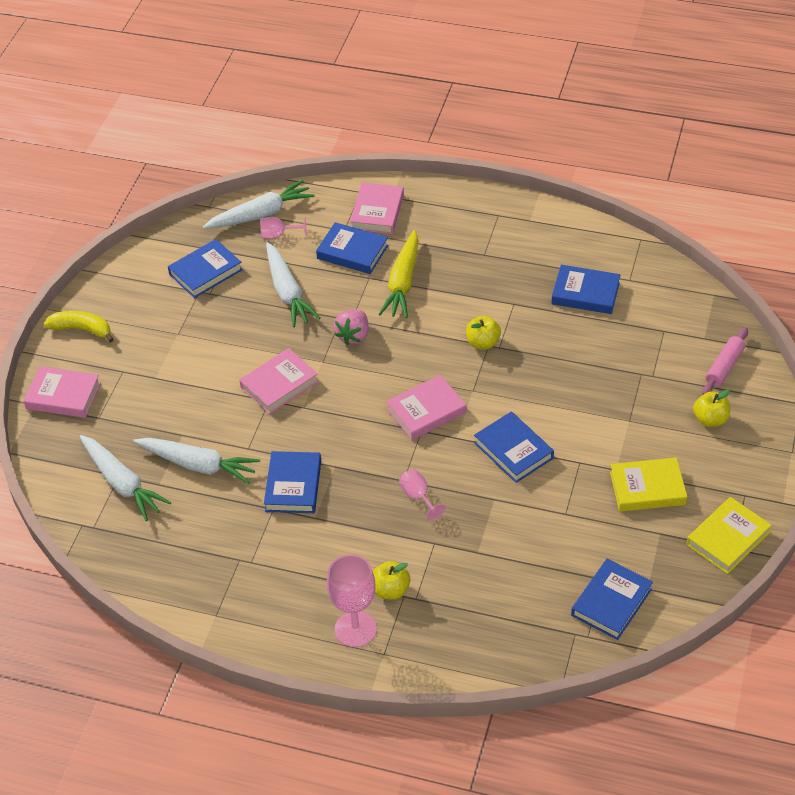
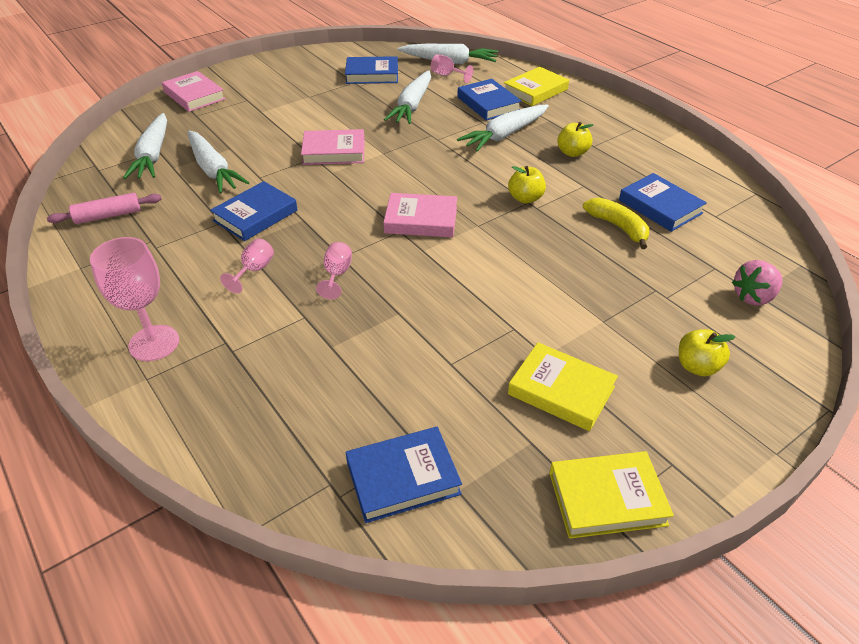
camera: 35 degrees right, 5 degrees down
yellow banana [44,311,114,343] -> yellow banana moved to [583,198,649,249]
pink strawberry [334,310,369,345] -> pink strawberry moved to [732,260,783,306]
pink book [350,183,404,234] -> yellow book [504,67,569,106]
yellow apple [373,561,410,600] -> yellow apple moved to [557,122,593,157]
yellow carrot [379,230,419,318] -> white carrot [457,105,549,151]
blue book [474,411,554,483] -> none
pink rolling pin [702,327,748,394] -> pink rolling pin moved to [47,193,162,224]
none -> pink goblet [220,238,274,293]

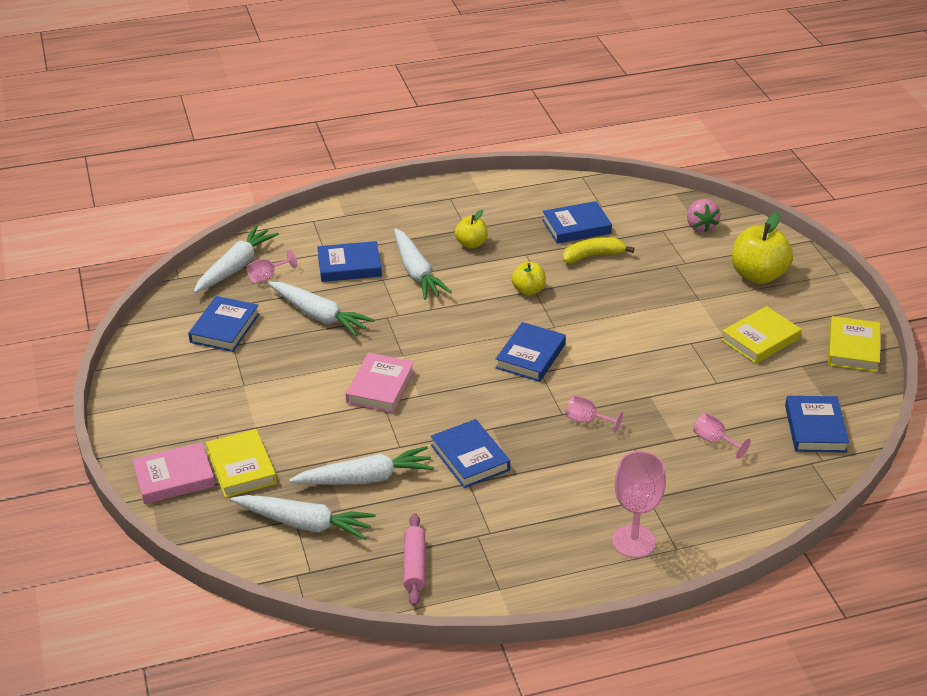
camera: 70 degrees left, 5 degrees down
pink goblet [220,238,274,293] -> pink goblet moved to [693,413,751,459]
pink book [383,193,457,237] -> blue book [496,322,566,382]
yellow book [504,67,569,106] -> yellow book moved to [206,429,277,498]
yellow apple [679,329,735,376] -> yellow apple [732,212,793,284], size x1.76

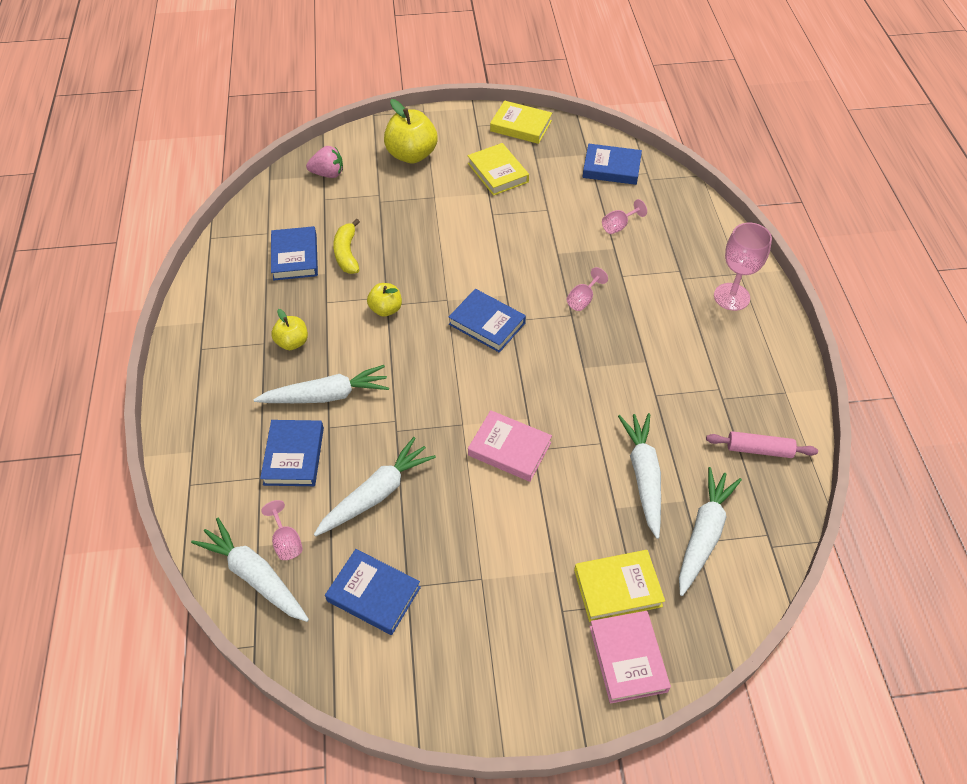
camera: 80 degrees left, 15 degrees up
blue book [431,419,510,488] -> none

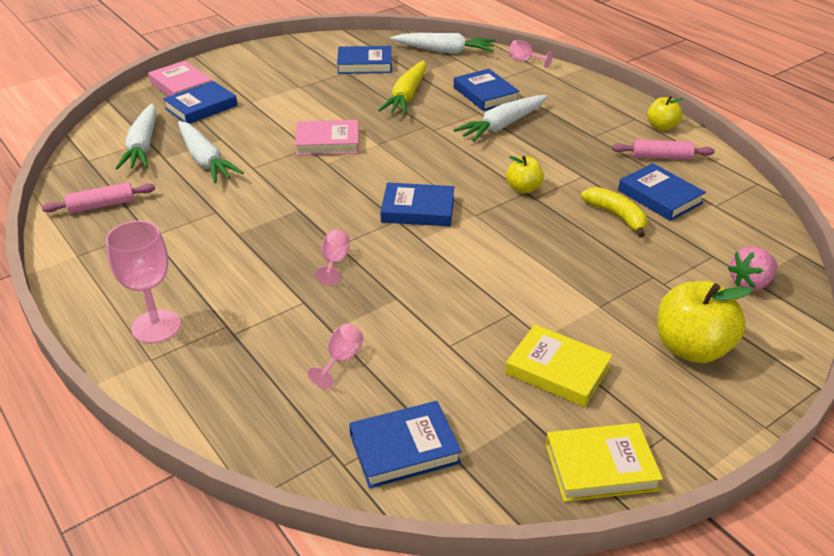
camera: 150 degrees right, 15 degrees down
pink goblet [261,500,303,560] -> pink goblet moved to [509,40,553,68]
yellow apple [271,309,308,350] -> yellow apple moved to [647,96,684,131]
white carrot [314,437,436,536] -> yellow carrot [378,60,426,115]
yellow book [574,550,665,622] -> blue book [163,81,238,124]
none -> pink rolling pin [612,139,715,160]

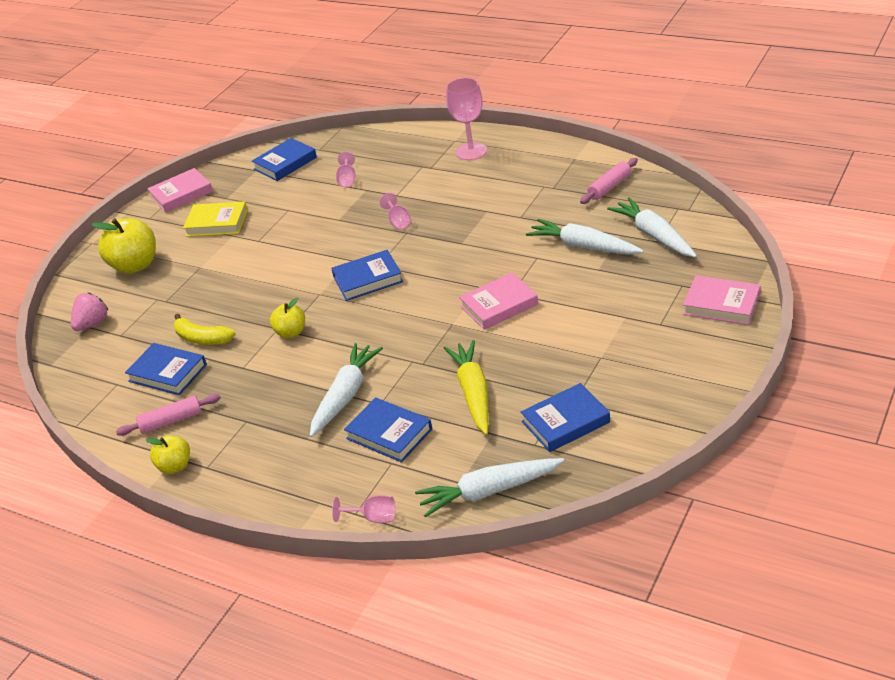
camera: 160 degrees right, 0 degrees up
blue book [163,81,238,124] -> none
yellow book [546,423,663,502] -> pink book [147,168,213,213]

